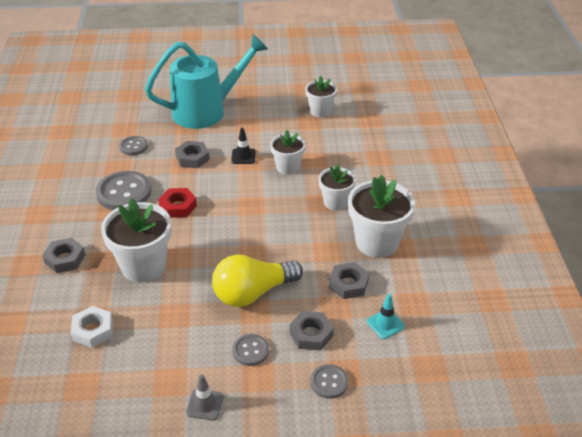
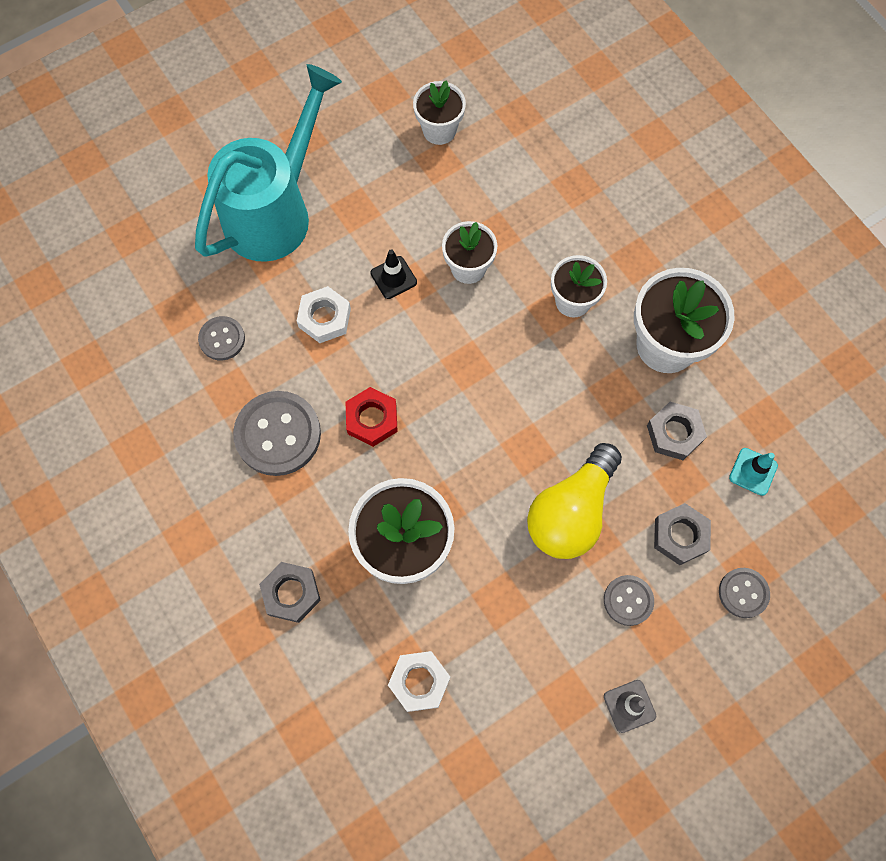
camera: 30 degrees left, 30 degrees up
grey nut [175,141,210,168] -> white nut [297,286,351,343]

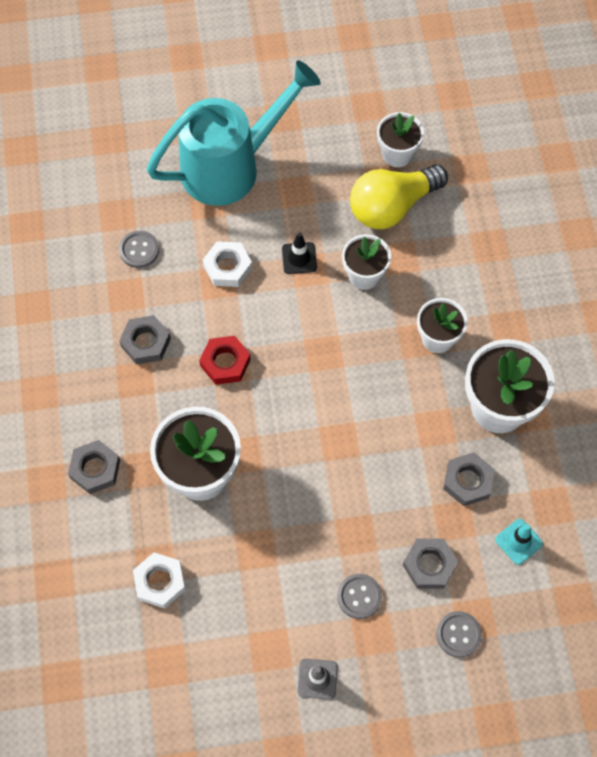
camera: 25 degrees right, 5 degrees down
grey button [233,391,321,476] -> grey nut [119,315,171,365]
yellow light bulb [527,443,622,559] -> yellow light bulb moved to [350,164,448,229]

